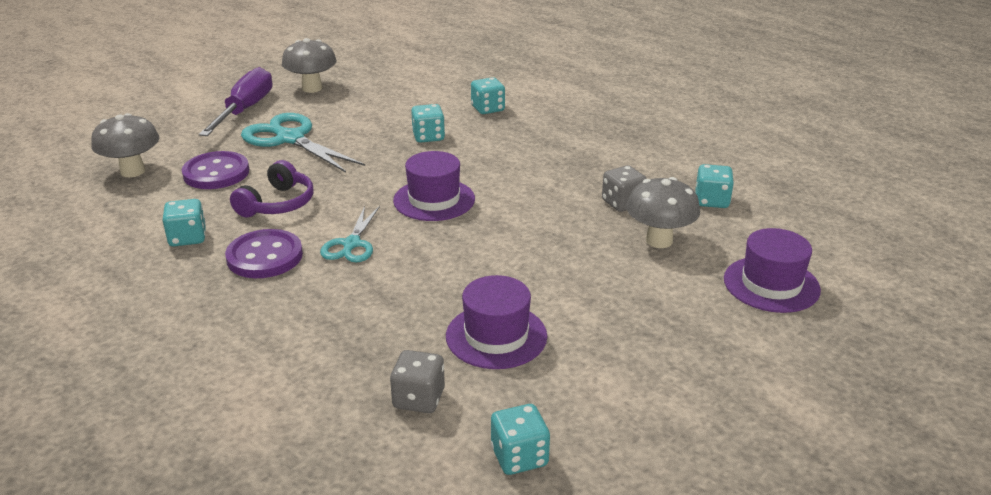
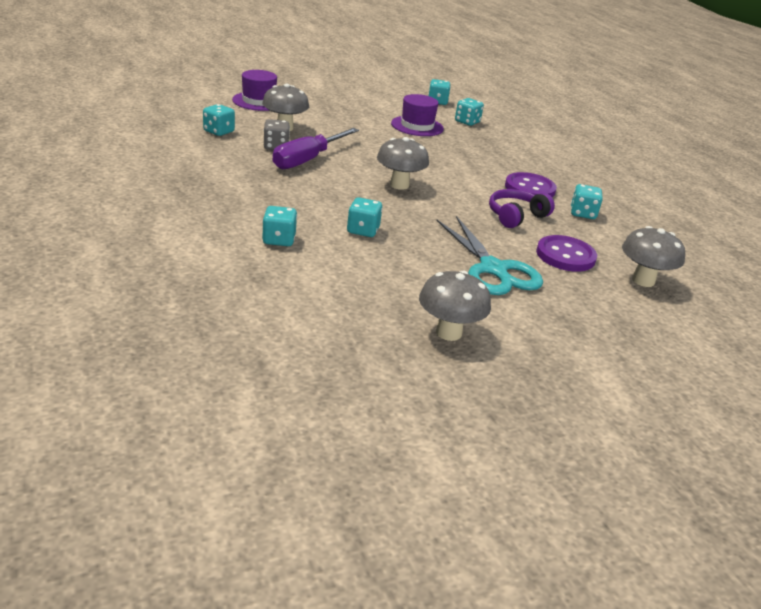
camera: 160 degrees left, 0 degrees up
purple screwdriver [199,67,273,136] -> purple screwdriver moved to [272,128,359,169]
turquoise scissors [320,206,380,263] -> none
grey dice [390,350,445,413] -> turquoise dice [455,98,484,126]
purple hat [393,151,475,221] -> grey mushroom [377,137,429,190]

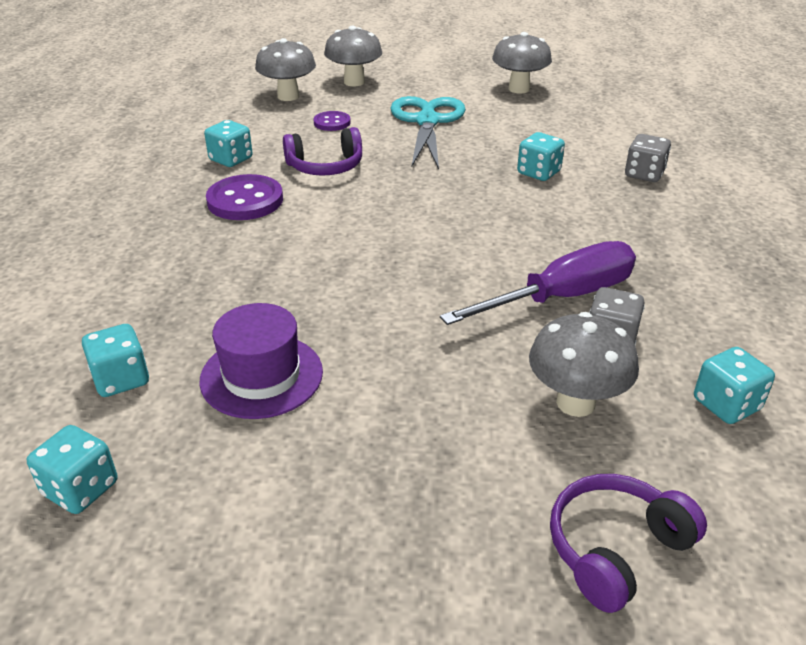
camera: 150 degrees left, 5 degrees up
purple hat [232,70,277,111] -> purple headphones [550,474,707,613]
turquoise dice [262,206,297,246] -> grey dice [625,134,671,182]
grey mushroom [377,137,429,190] -> grey mushroom moved to [324,26,382,86]
purple button [536,235,597,272] -> purple button [313,111,351,131], size x0.58

